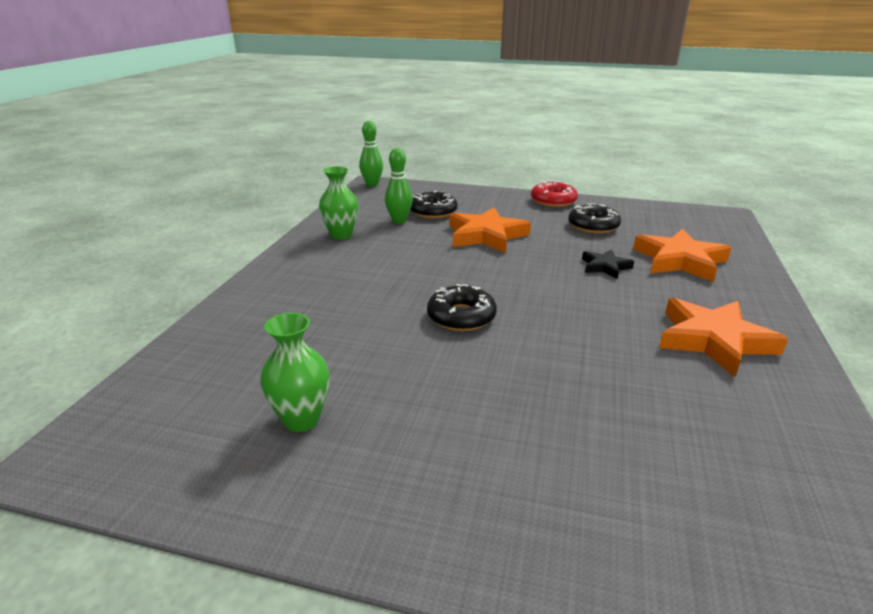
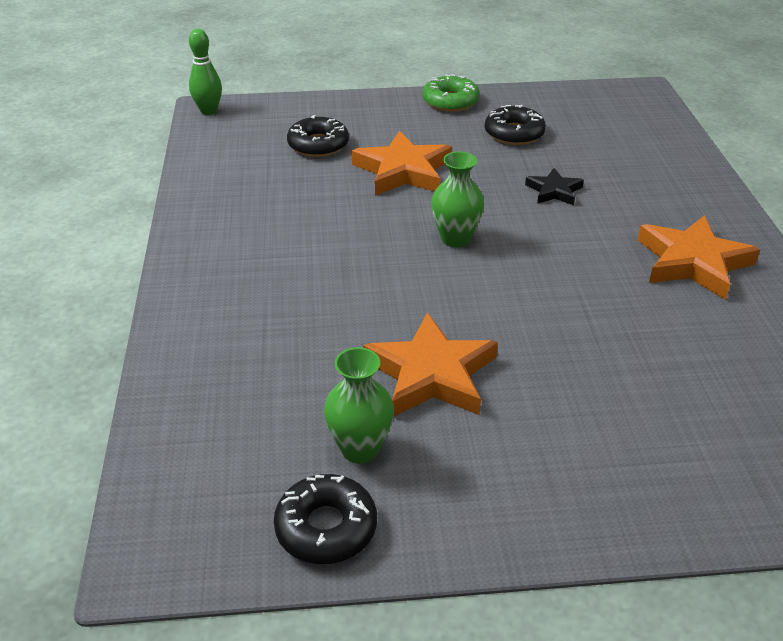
camera: 20 degrees left, 10 degrees up
green vase [319,166,358,240] -> green vase moved to [431,151,484,248]
green bowling pin [385,148,413,224] -> none
black donut [427,284,497,331] -> black donut moved to [274,474,377,564]
red donut [531,181,578,207] -> green donut [423,74,480,112]
orange star [633,229,731,282] -> orange star moved to [363,312,498,417]

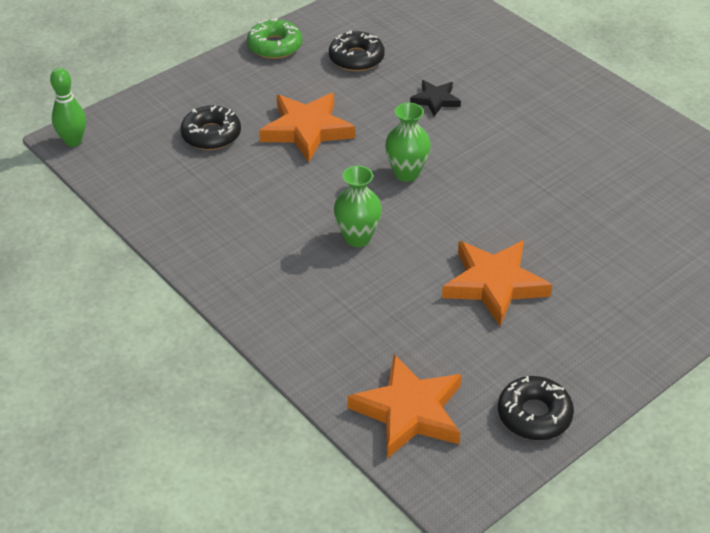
camera: 35 degrees left, 5 degrees up
green vase [324,347,394,464] -> green vase moved to [334,166,382,247]
orange star [638,215,760,300] -> orange star moved to [347,354,462,458]

